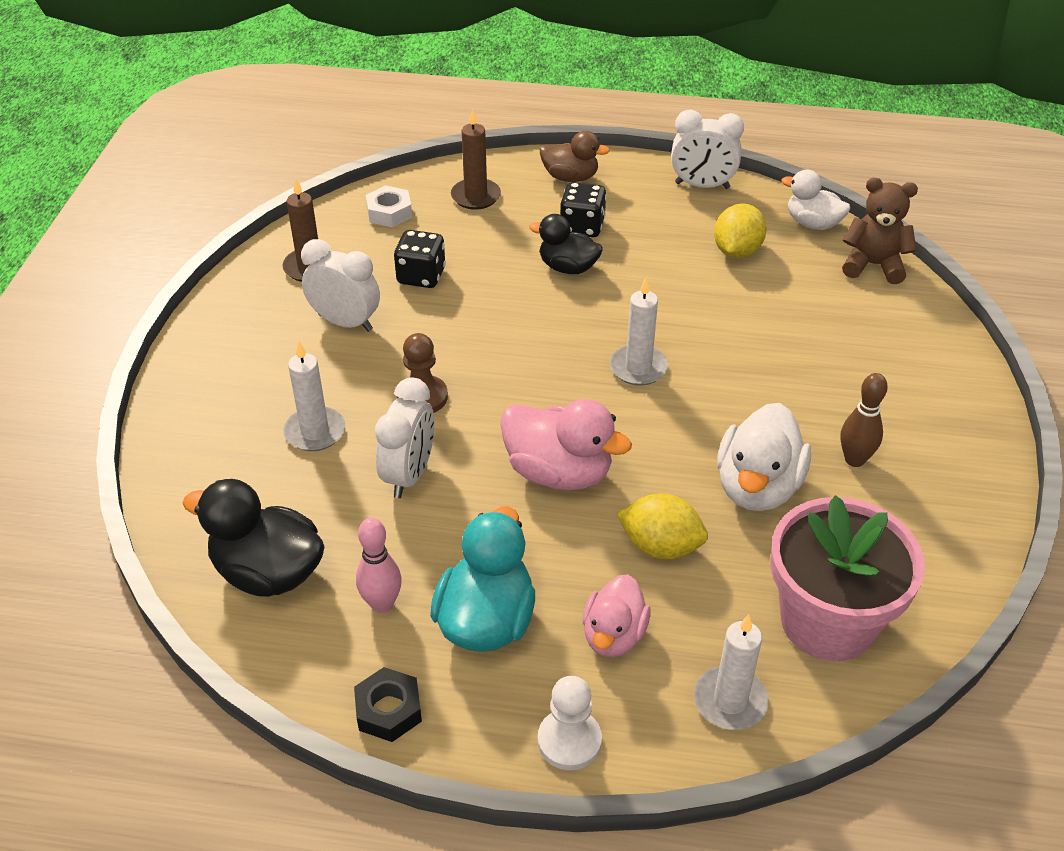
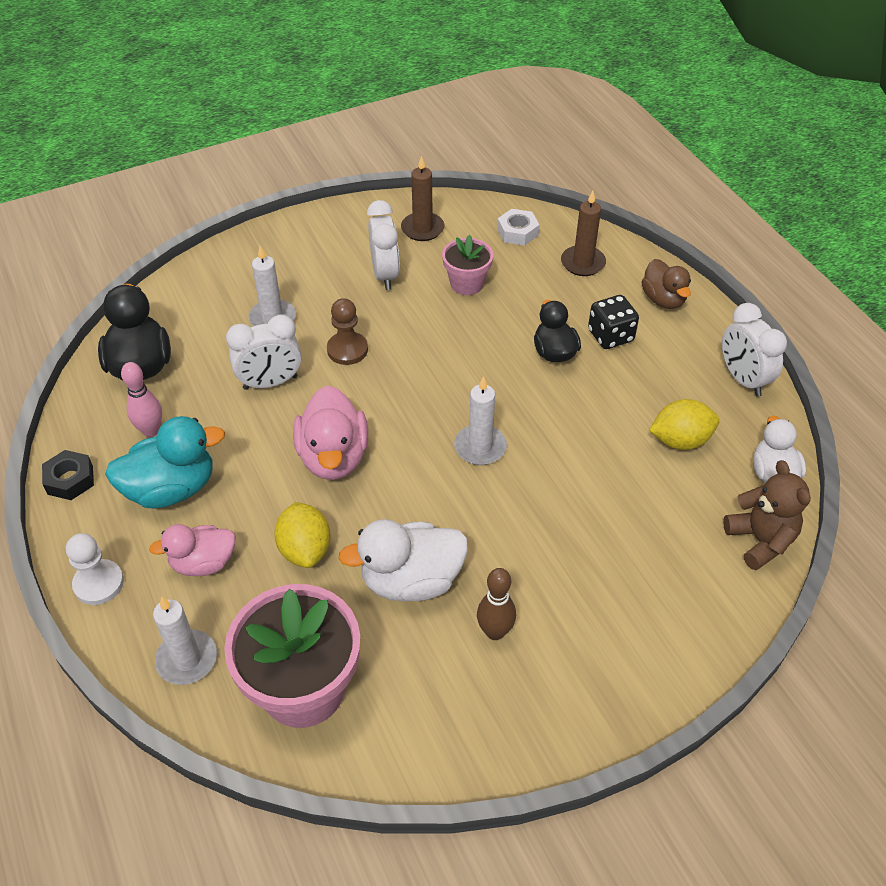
camera: 55 degrees right, 5 degrees up
black dice [394,230,446,288] -> pink flower pot [442,235,493,295]

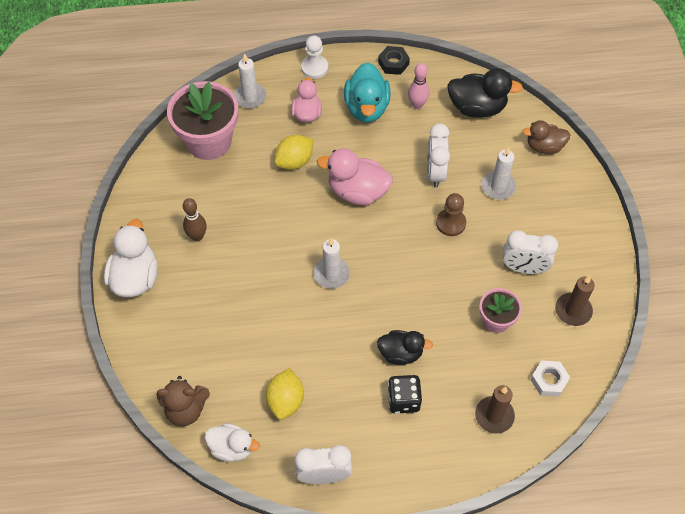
camera: 110 degrees right, 10 degrees up
yellow lemon [274,502,331,568] -> yellow lemon turned 45 degrees counterclockwise [275,135,313,170]
white duck [338,519,468,601] -> white duck moved to [104,219,158,297]
brown duck [641,259,691,309] -> brown duck moved to [522,120,570,154]

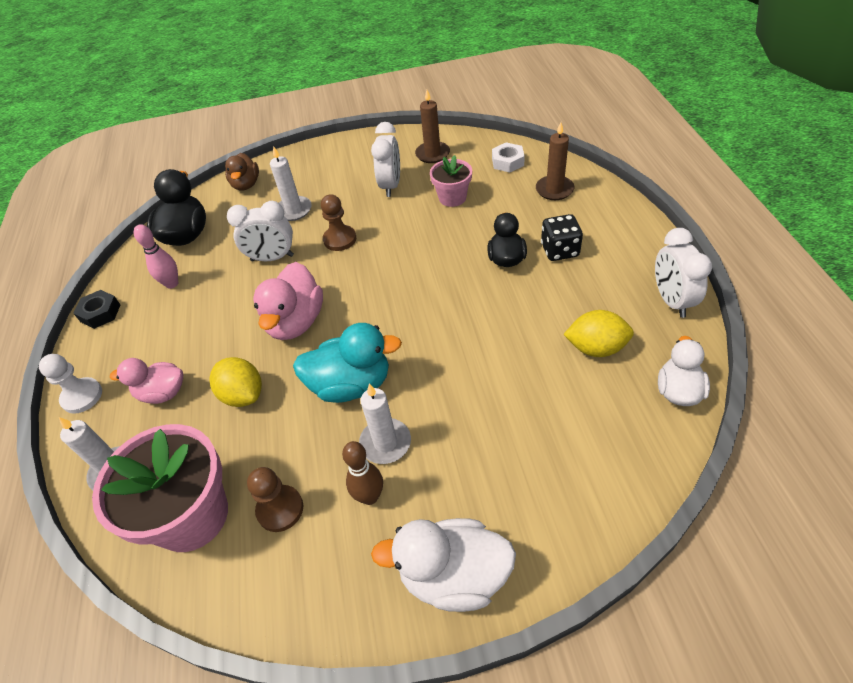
camera: 90 degrees left, 10 degrees down
brown teddy bear [156,376,210,426] -> none
white candle [314,238,350,289] -> white candle moved to [359,384,411,464]
turquoise duck [344,62,391,122] -> turquoise duck moved to [293,323,402,403]
none -> brown pawn [247,467,303,532]

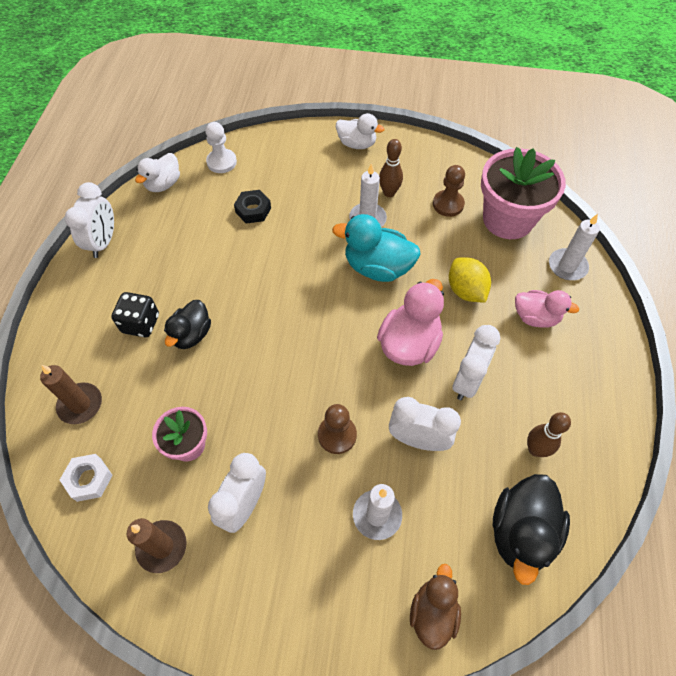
camera: 165 degrees left, 10 degrees up
white pawn [39,354,102,414] -> white pawn moved to [205,122,237,173]
black nut [73,290,120,329] -> black nut moved to [234,190,271,224]
pink bowling pin [134,224,178,289] -> brown bowling pin [527,412,571,457]
white duck [371,518,516,612] -> white duck [336,113,384,149], size x0.66
yellow lemon [563,310,634,357] -> none
none -> white clock [452,325,500,400]

